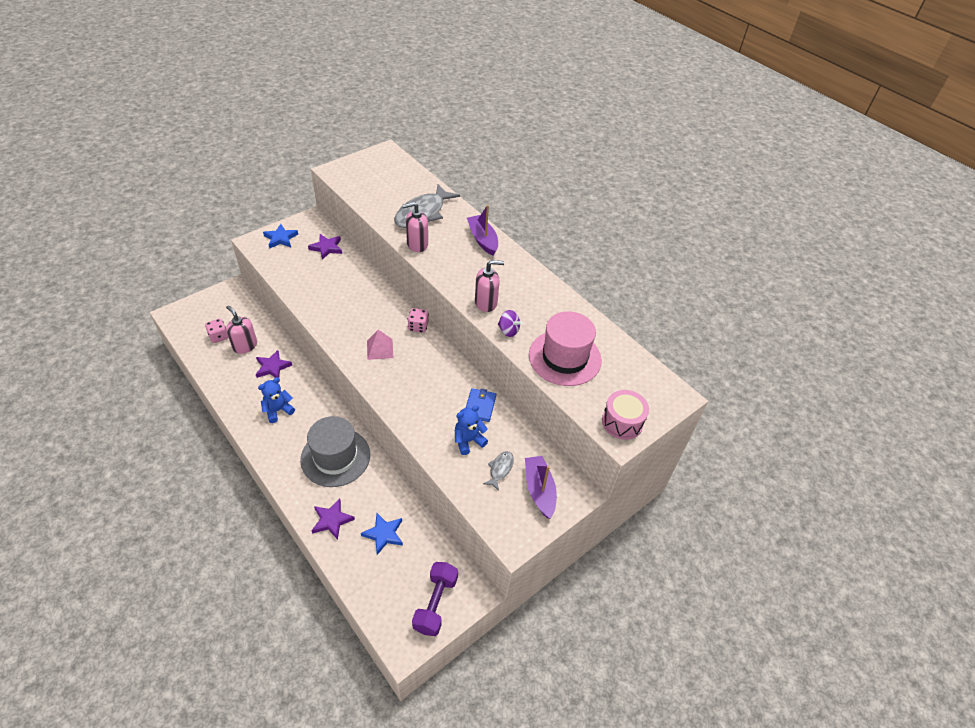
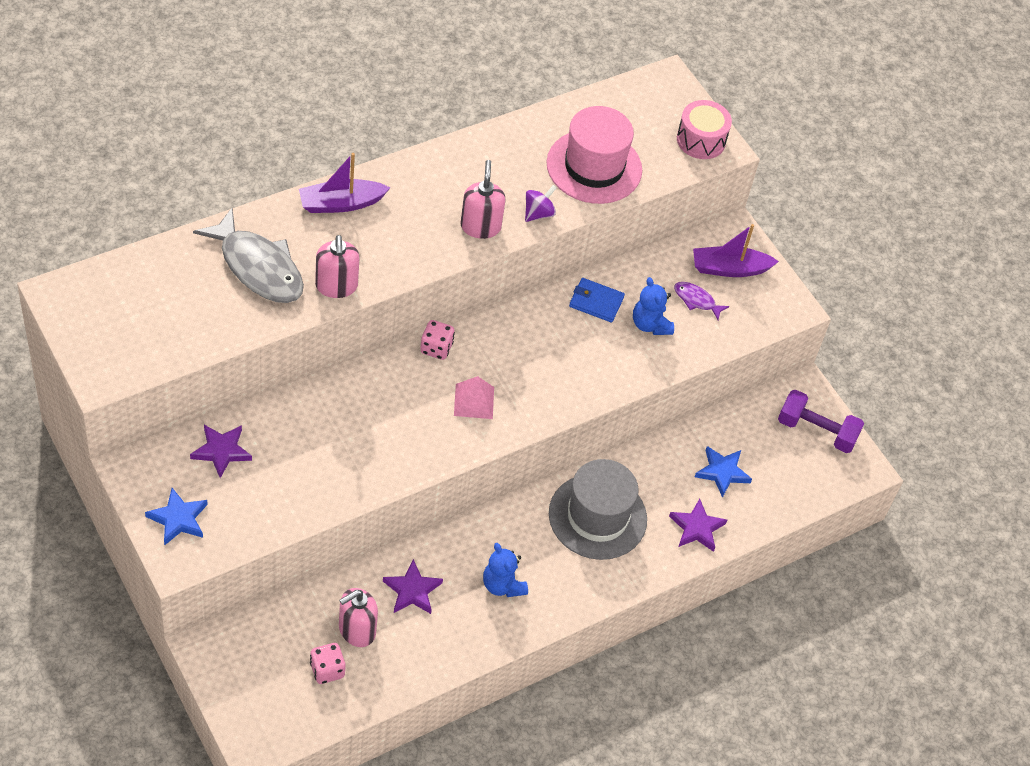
camera: 85 degrees left, 5 degrees up
grey fish [483,451,514,491] -> purple fish [674,282,729,320]

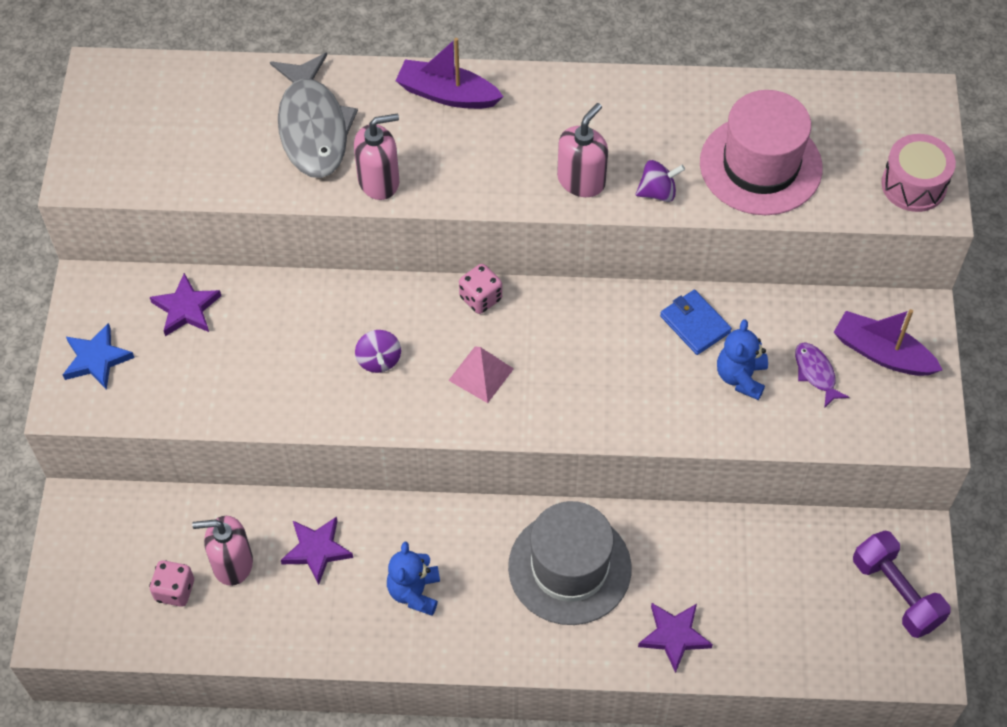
camera: 40 degrees right, 5 degrees up
pink soap dispenser [315,235,360,298] -> pink soap dispenser turned 135 degrees counterclockwise [354,113,399,200]
blue star [695,446,752,498] -> none
none -> purple spinning top [355,330,401,373]

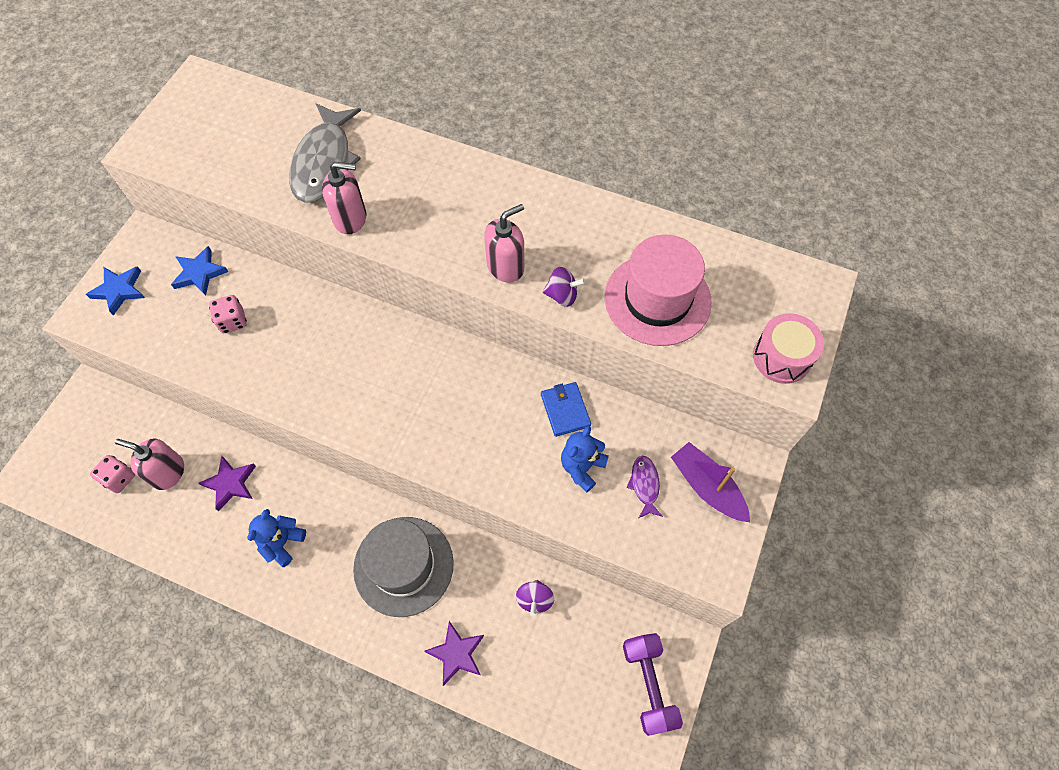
camera: 20 degrees right, 5 degrees up
purple star [150,273,221,336] -> blue star [171,246,228,296]
purple spinning top [355,330,401,373] -> purple spinning top moved to [516,580,554,616]
purple boat [395,38,504,109] -> none
pink pyramid [448,346,514,403] -> none
pink dice [459,264,502,314] -> pink dice moved to [209,295,247,333]

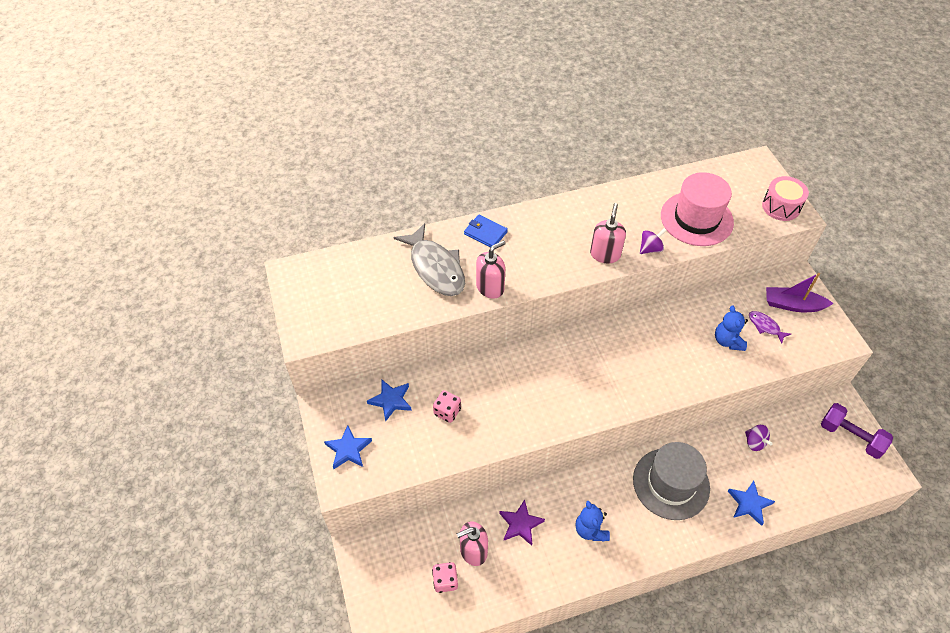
camera: 40 degrees left, 10 degrees down
purple star [424,621,484,686] -> blue star [728,481,775,526]
blue wallet [541,382,591,437] -> blue wallet moved to [464,215,508,248]

